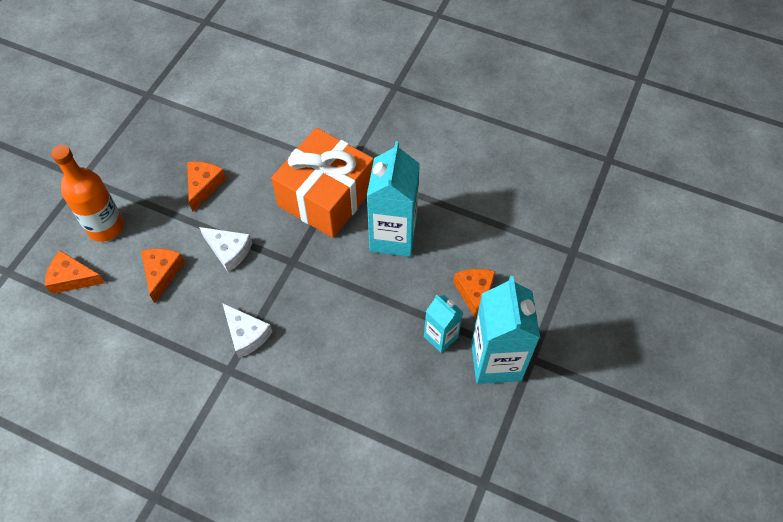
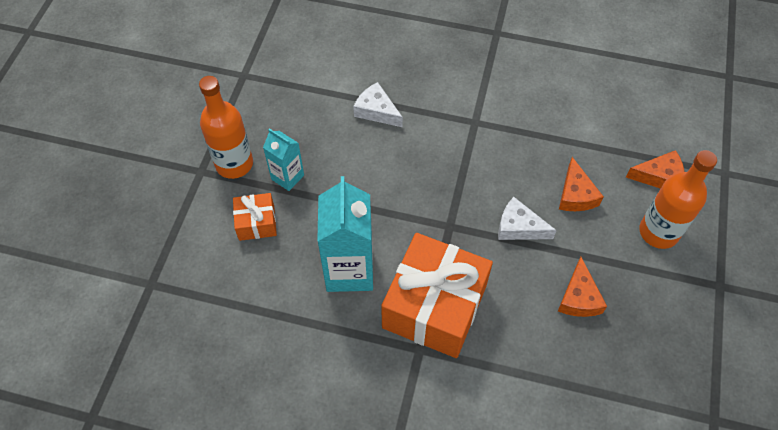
camera: 170 degrees right, 0 degrees up
white cheese [222,303,272,358] -> white cheese moved to [353,82,403,127]
orange cheese [453,269,496,319] -> orange gift [233,193,277,241]
turquoise carton [471,276,540,384] -> orange bottle [199,76,253,179]

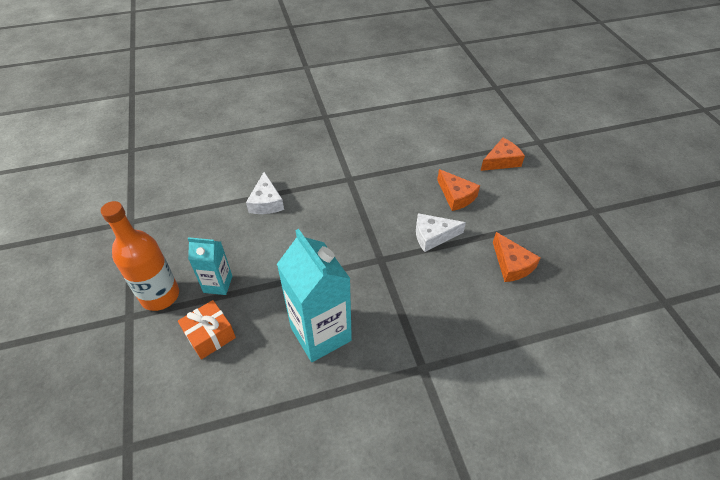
camera: 30 degrees left, 10 degrees down
white cheese [353,82,403,127] -> white cheese turned 105 degrees counterclockwise [246,172,284,214]
orange gift [381,233,493,358] -> none
orange bottle [639,150,717,249] -> none

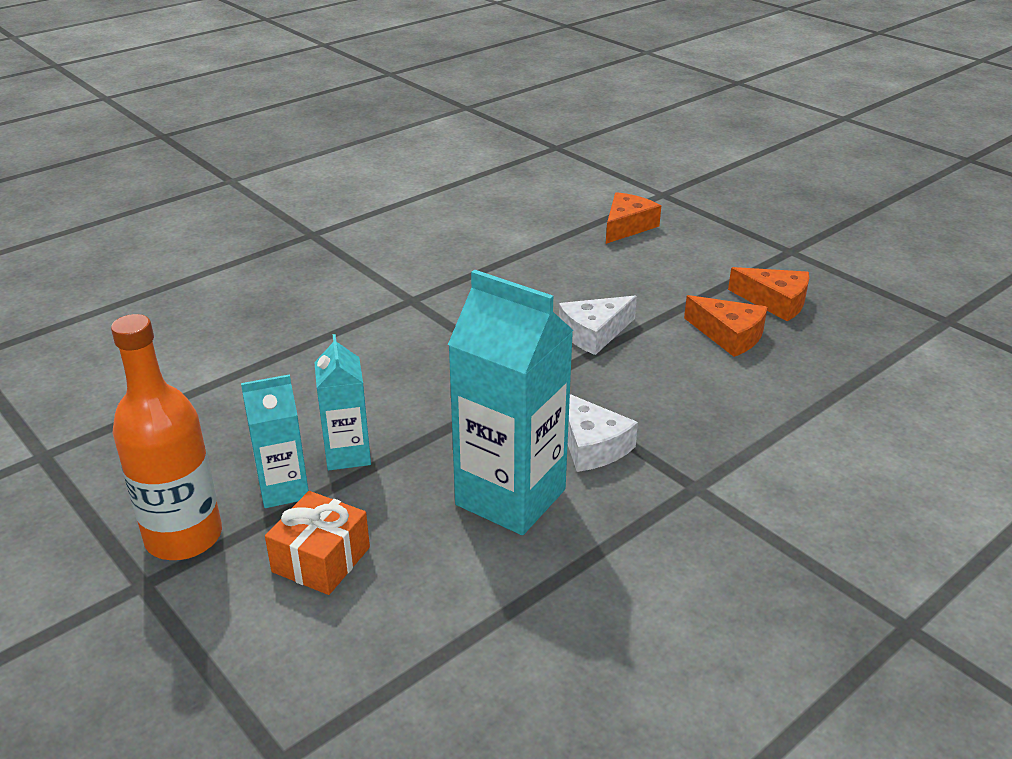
camera: 25 degrees left, 15 degrees down
white cheese [246,172,284,214] -> white cheese moved to [568,394,638,472]
orange cheese [437,169,480,211] -> orange cheese moved to [728,267,809,321]
none -> turquoise carton [314,334,371,470]

